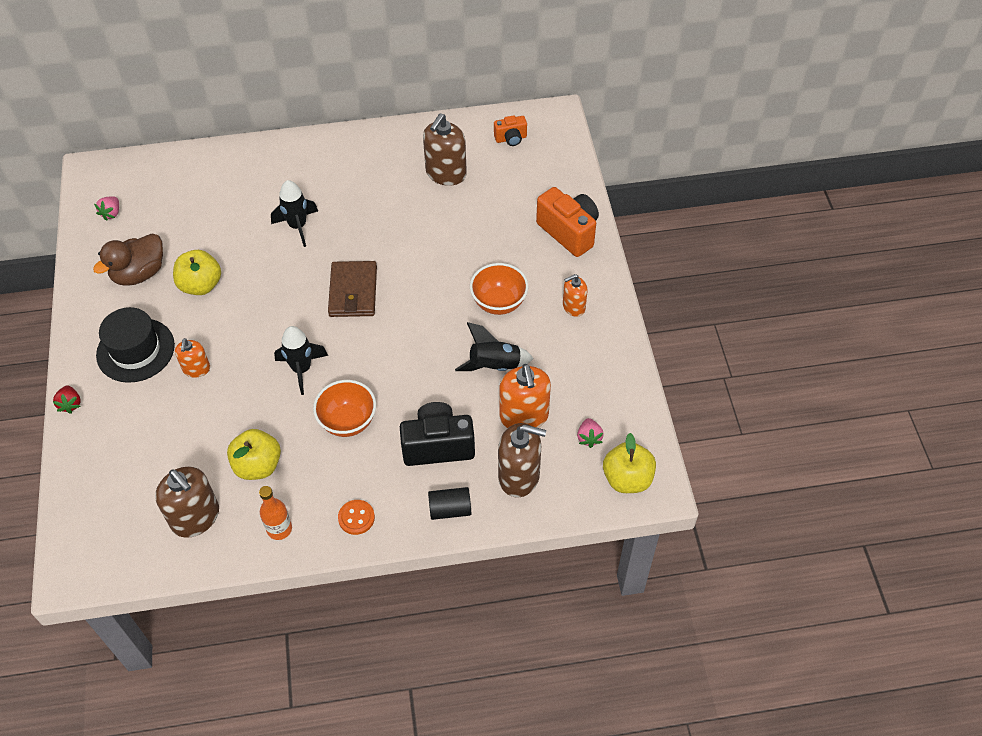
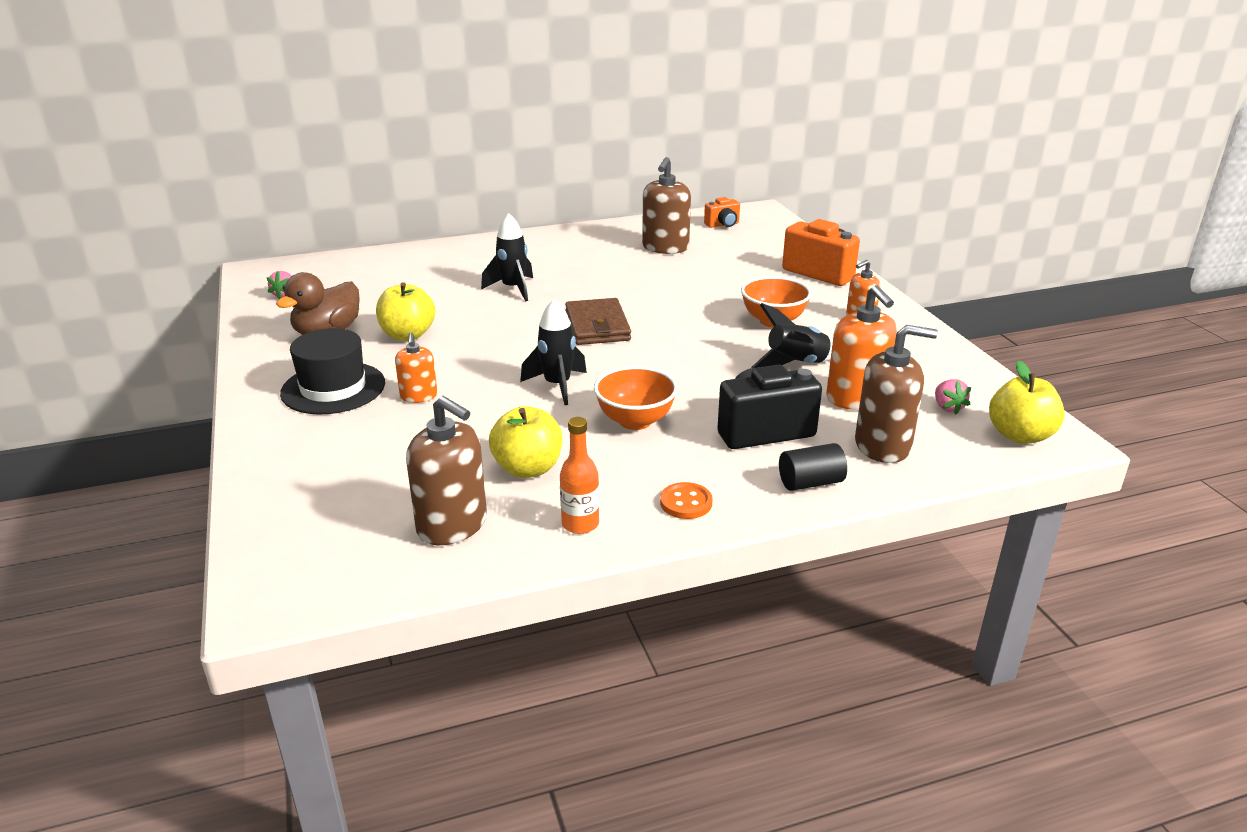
camera: 10 degrees left, 25 degrees down
red strawberry [53,385,81,414] -> none

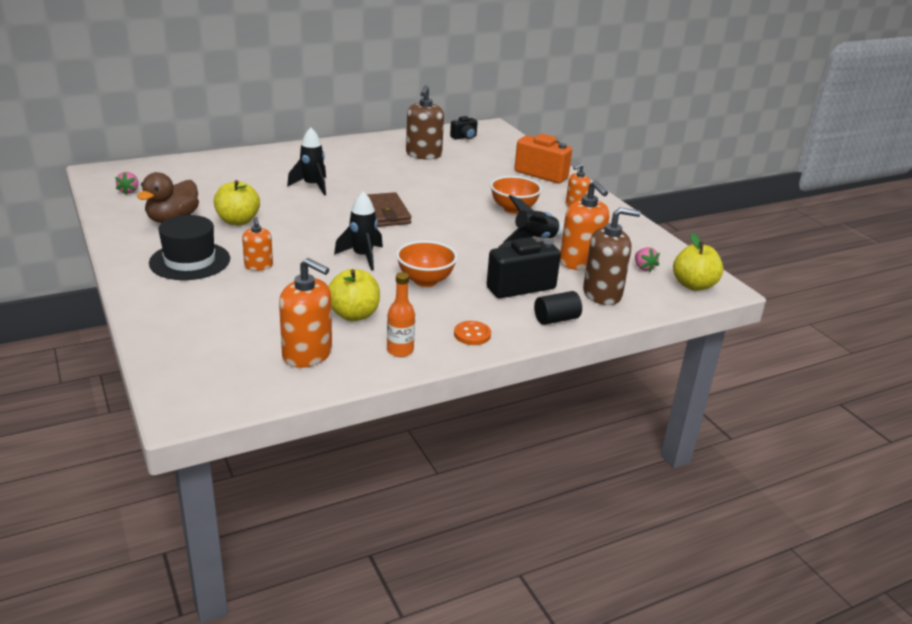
camera: 10 degrees left, 0 degrees up
brown soap dispenser [406,396,487,545] -> orange soap dispenser [279,258,332,368]
orange camera [704,197,740,228] -> black camera [450,116,478,140]

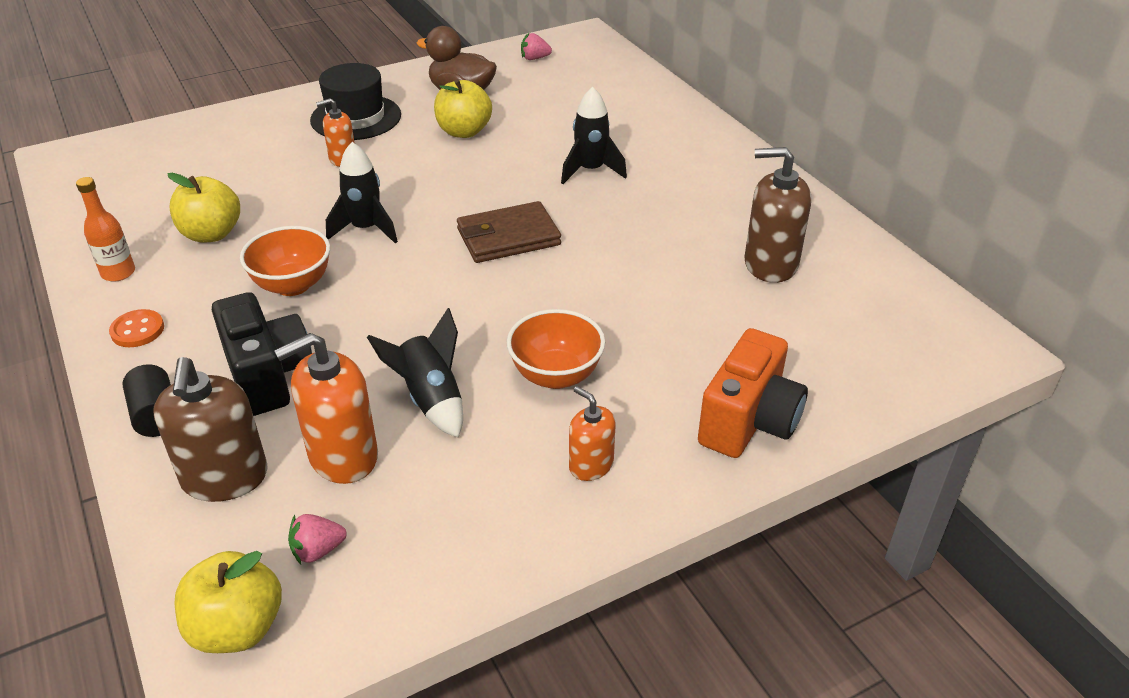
camera: 90 degrees right, 10 degrees up
orange soap dispenser [279,258,332,368] -> none
black camera [450,116,478,140] -> none

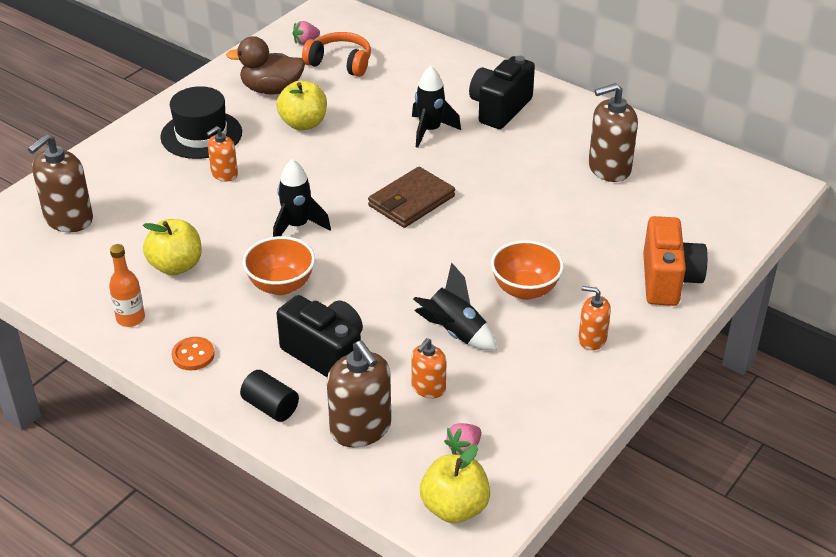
camera: 25 degrees left, 0 degrees up
orange soap dispenser [274,333,378,484] -> orange soap dispenser [411,338,446,398], size x0.58
none -> brown soap dispenser [28,134,93,232]
none -> orange headphones [302,32,371,77]
none -> black camera [469,56,535,129]

